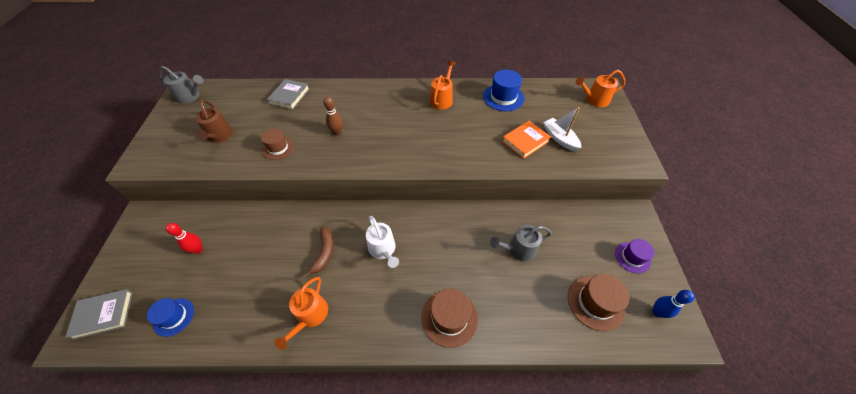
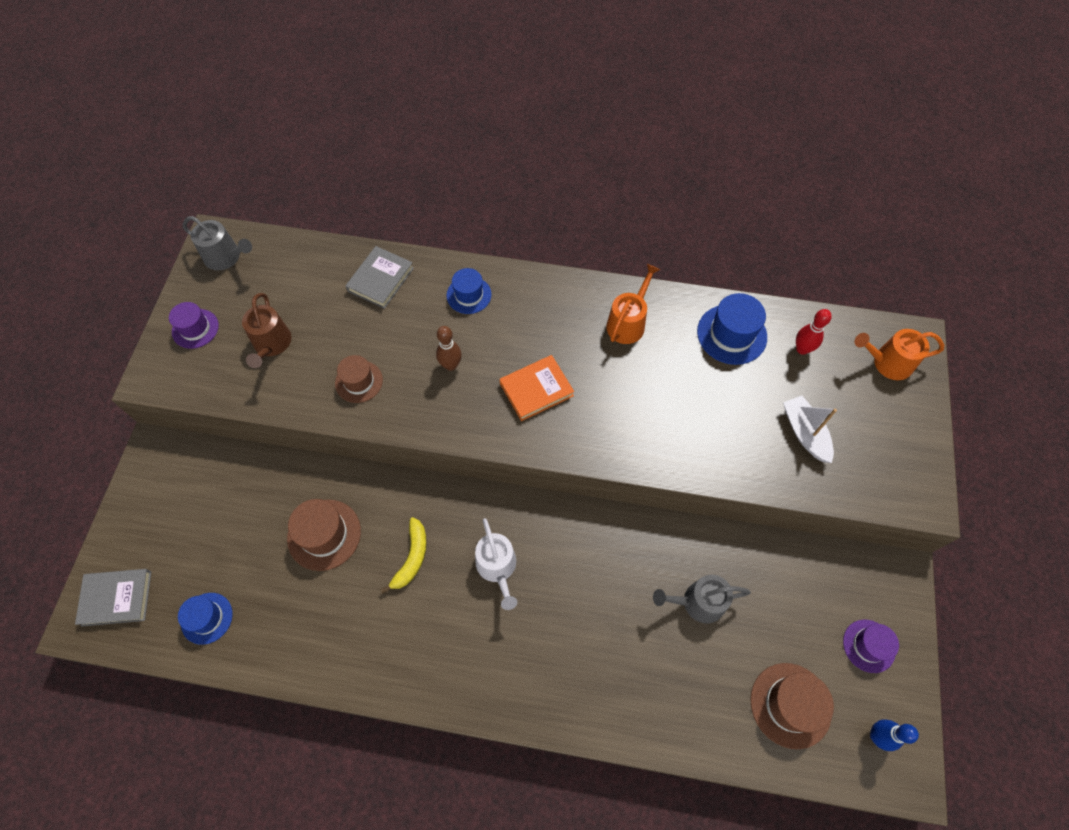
camera: 10 degrees right, 10 degrees up
red bowling pin [166,223,203,254] -> red bowling pin moved to [796,309,832,355]
orange watering can [275,277,328,350] -> none
brown banana [303,227,333,278] -> yellow banana [380,517,427,594]
brown hat [421,288,478,348] -> brown hat moved to [287,499,361,571]
orange book [502,121,551,159] -> orange book moved to [500,355,574,421]
none -> purple hat [169,302,219,349]
none -> blue hat [446,268,492,314]

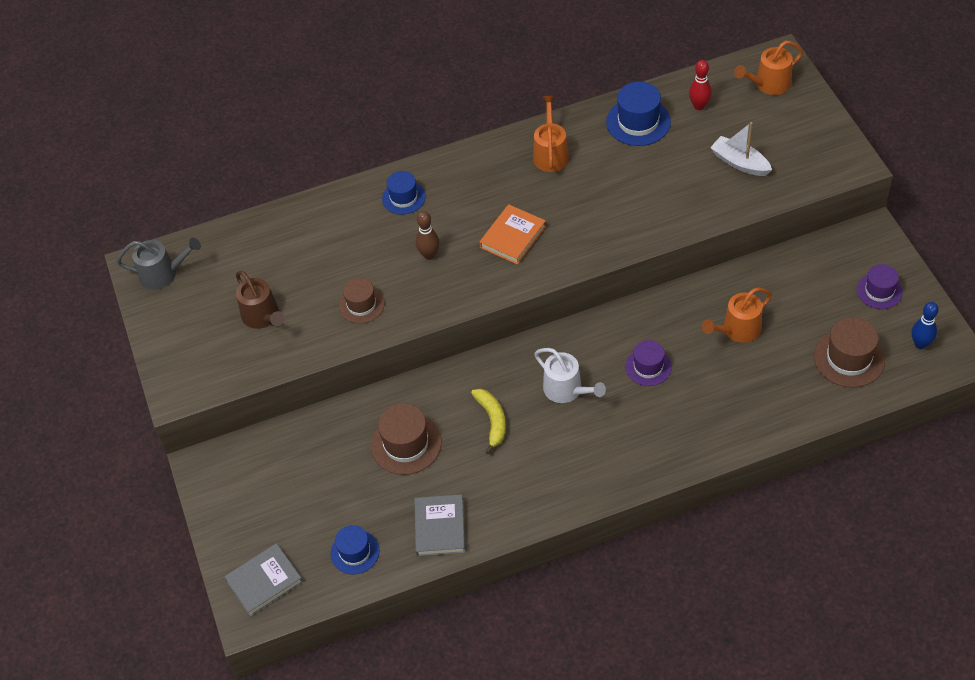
camera: 25 degrees left, 10 degrees down
purple hat [169,302,219,349] -> purple hat moved to [625,340,672,386]
grey book [346,246,414,309] -> grey book moved to [414,494,465,556]
grey watering can [653,575,751,623] -> orange watering can [702,288,772,343]

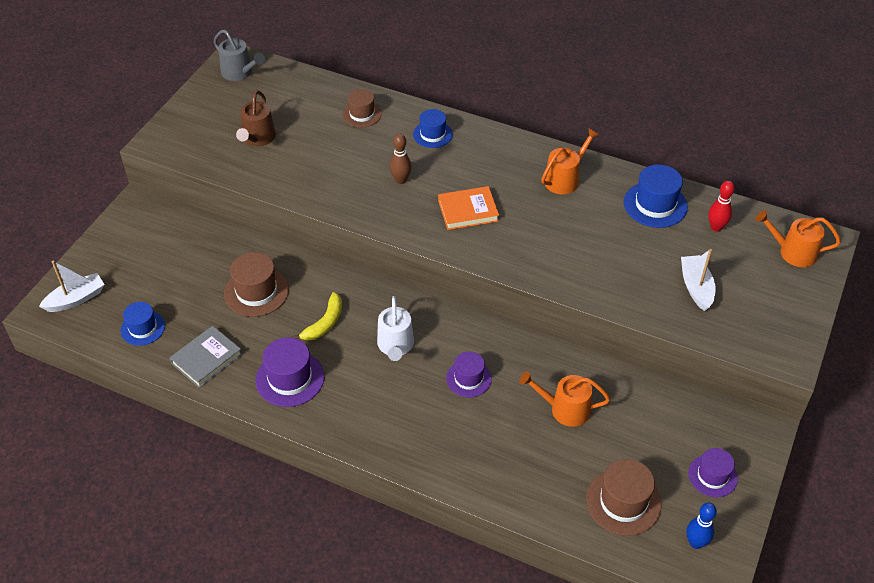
camera: 40 degrees right, 5 degrees down
grey book [224,543,303,617] -> white boat [39,260,105,312]
brown hat [339,278,384,324] -> brown hat moved to [342,89,382,127]
none -> purple hat [255,337,324,407]

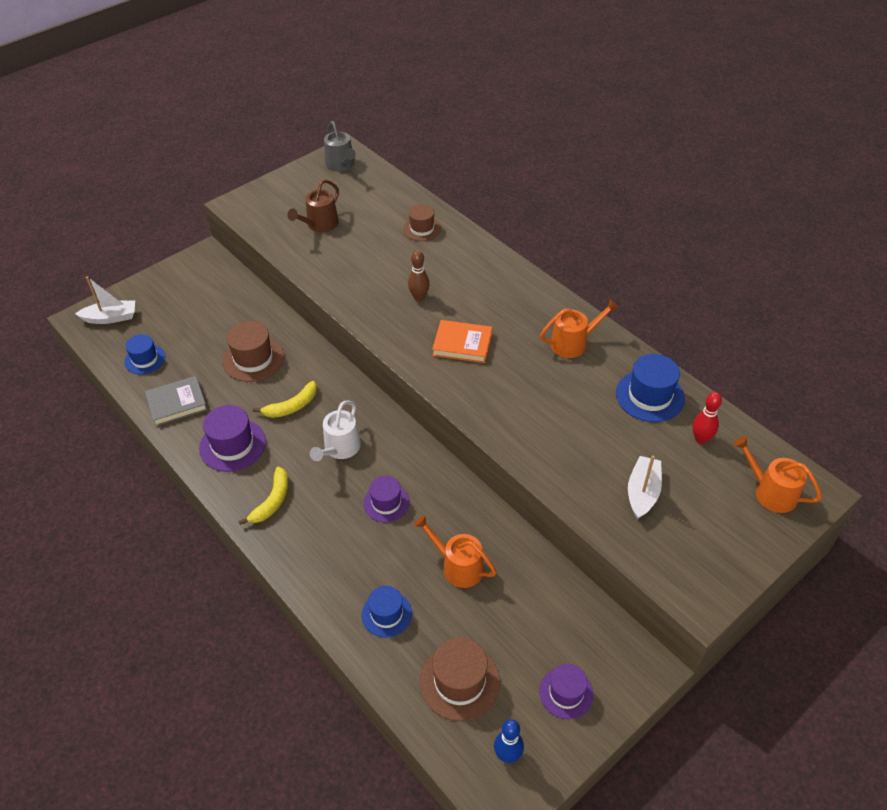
camera: 25 degrees right, 0 degrees up
blue hat [413,109,453,148] -> blue hat moved to [362,586,412,637]
none -> yellow banana [238,467,289,525]

